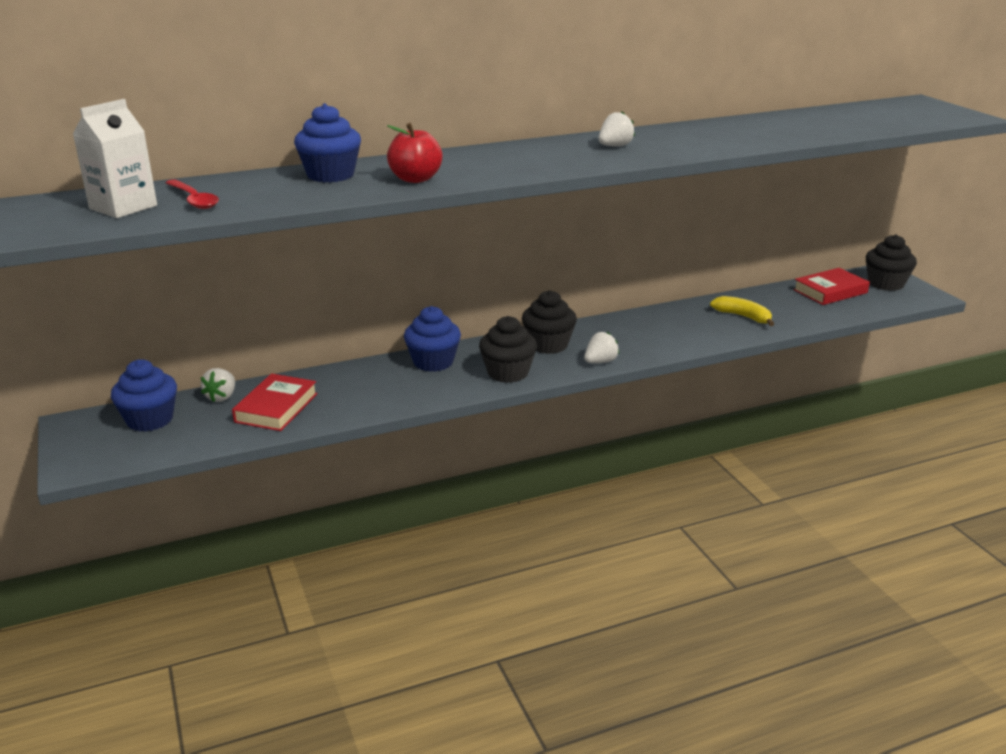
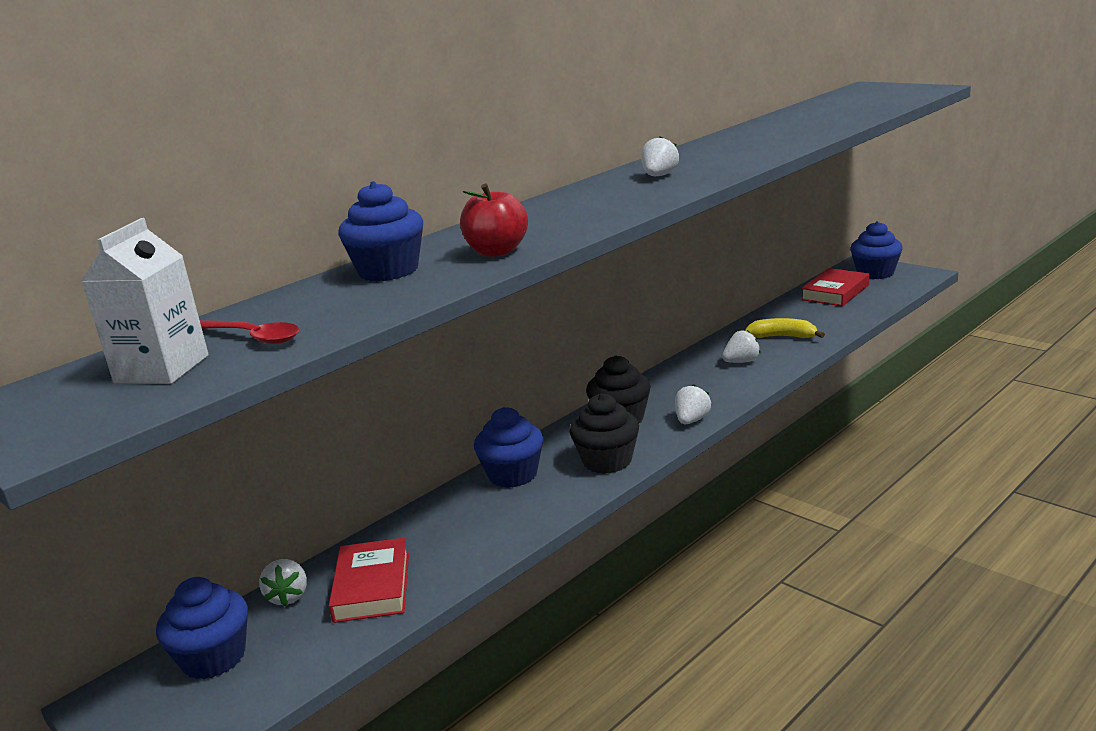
camera: 20 degrees left, 5 degrees down
black cupcake [866,234,917,291] -> blue cupcake [850,221,903,279]
none -> white strawberry [722,330,761,363]

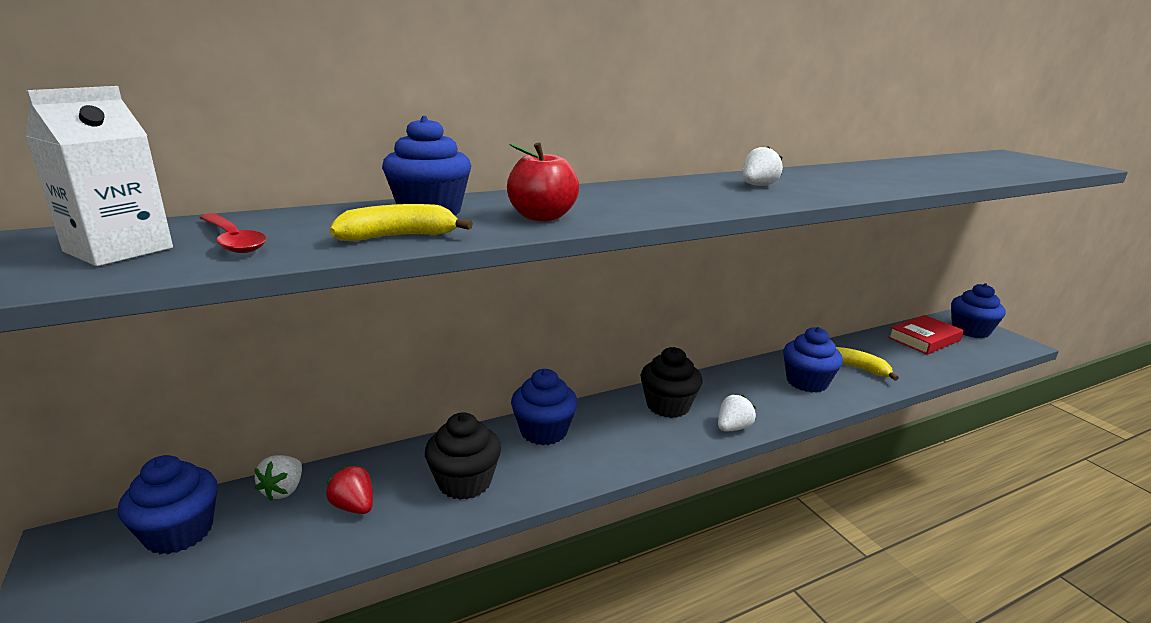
camera: 15 degrees right, 0 degrees up
red book [329,537,409,623] -> red strawberry [326,465,373,514]
black cupcake [570,394,639,474] -> black cupcake moved to [425,413,501,500]
white strawberry [722,330,761,363] -> blue cupcake [783,327,843,393]
none -> yellow banana [330,204,473,241]

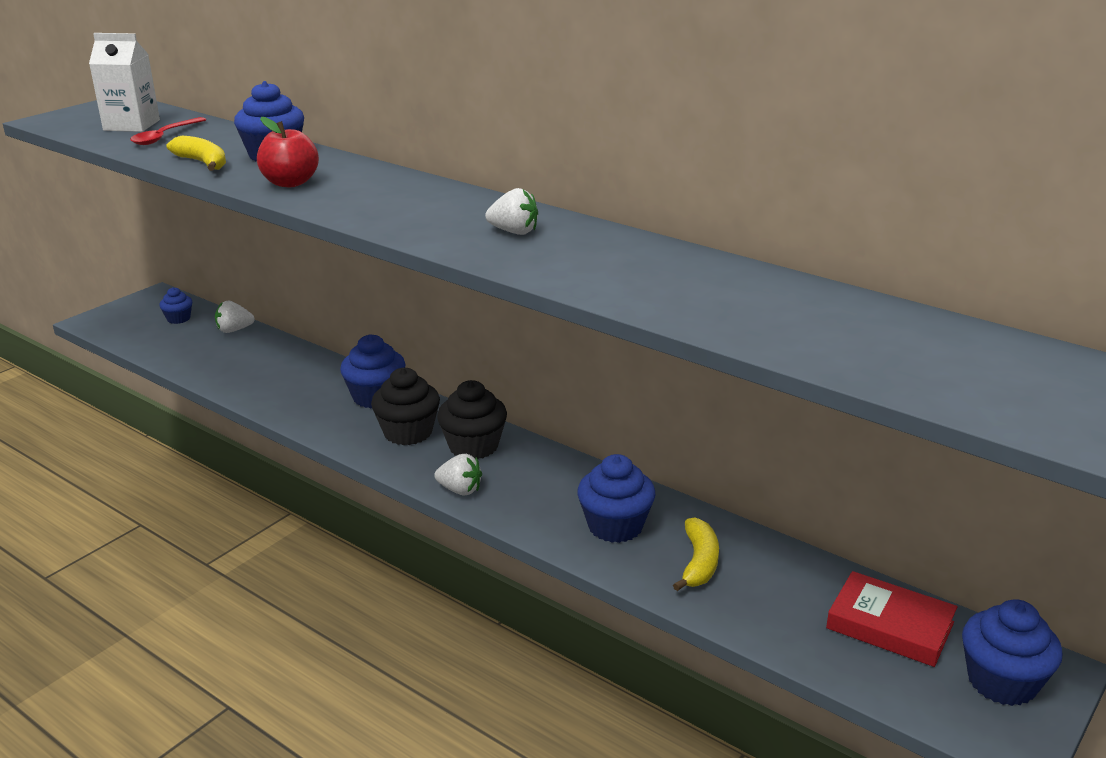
camera: 65 degrees right, 5 degrees up
blue cupcake [118,455,218,554] -> blue cupcake [159,287,192,324], size x0.56
red strawberry [326,465,373,514] -> none
black cupcake [425,413,501,500] -> black cupcake moved to [371,368,440,445]

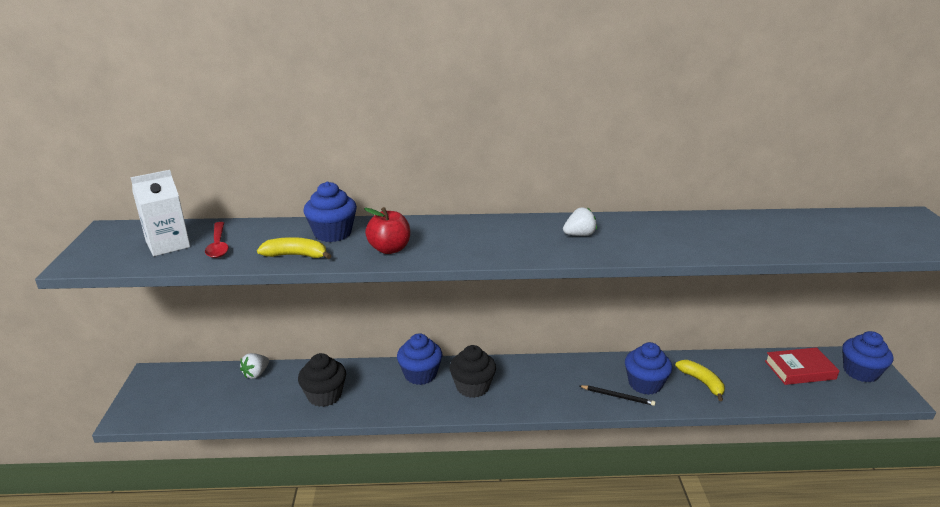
camera: 40 degrees left, 0 degrees up
blue cupcake [159,287,192,324] -> none
white strawberry [434,454,482,495] -> none
black cupcake [437,380,507,459] -> black cupcake moved to [298,353,346,407]
none -> black pencil [580,385,656,406]

